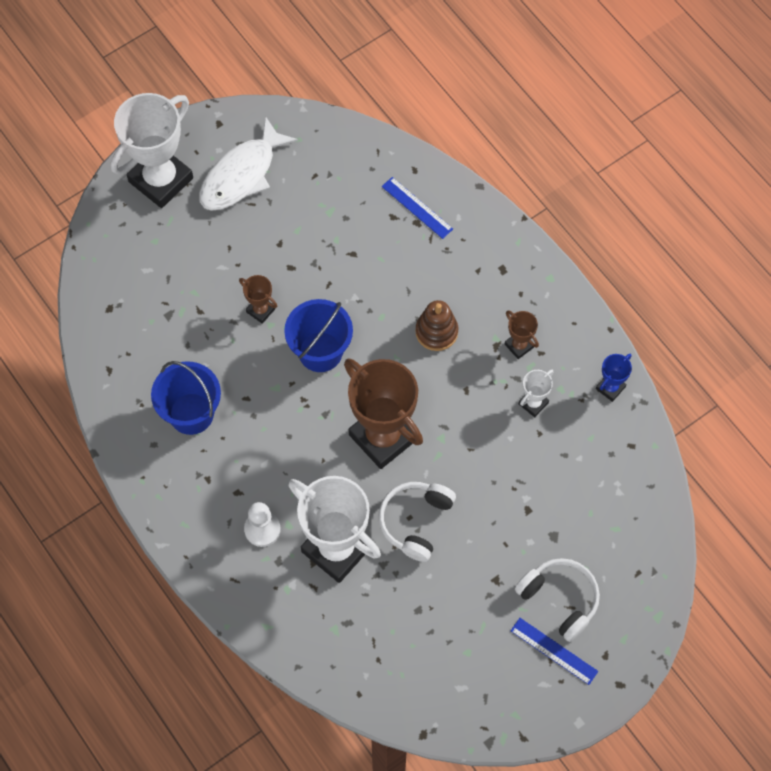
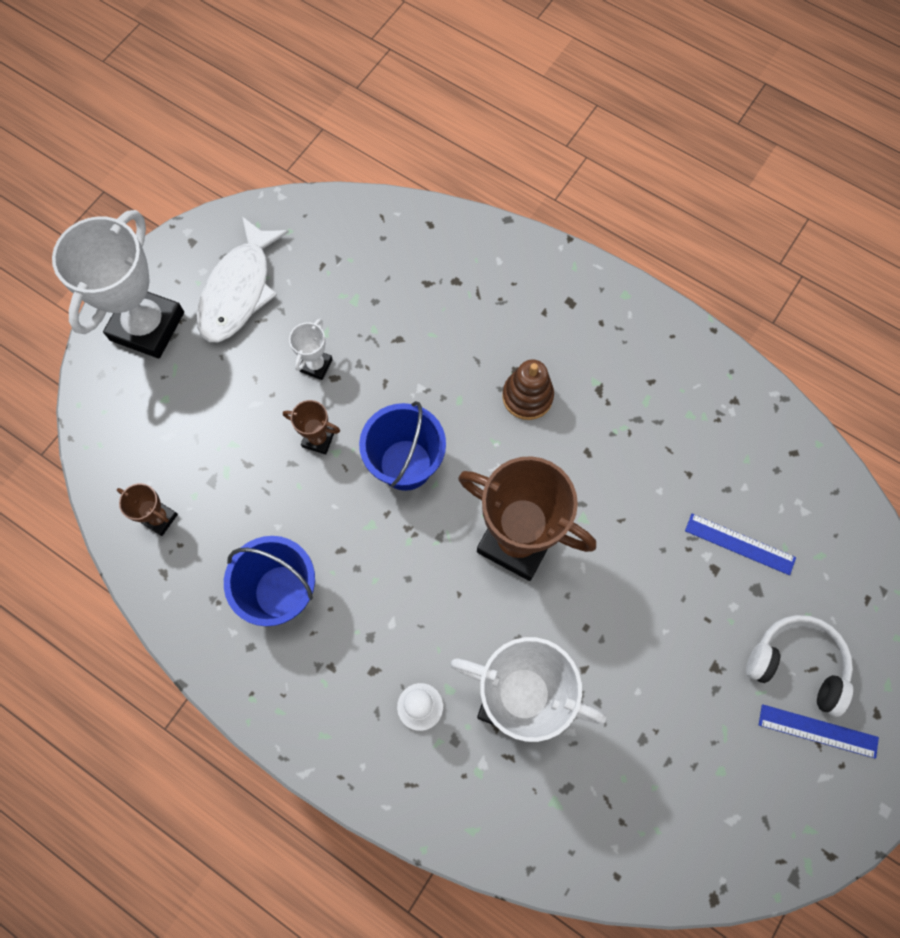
camera: 20 degrees left, 5 degrees up
white headphones [379,482,456,562] -> none
blue ruler [382,177,453,239] -> blue ruler moved to [685,514,796,575]
brown trophy [505,310,539,359] -> brown trophy moved to [117,483,178,536]
white trophy [519,370,553,417] -> white trophy moved to [289,319,333,380]
blue trophy [596,354,632,402] -> none

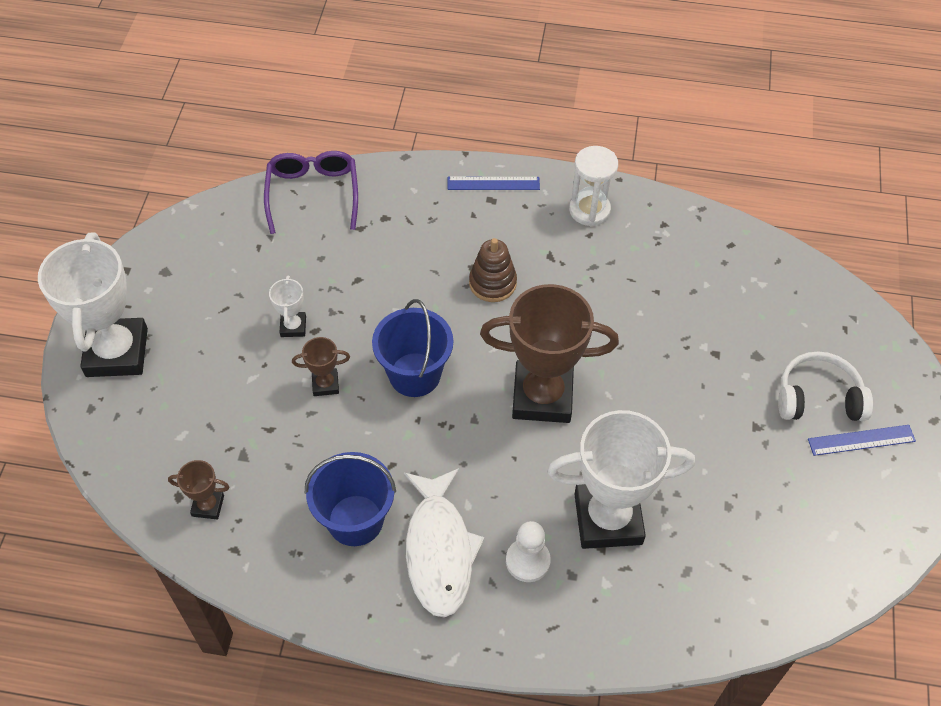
camera: 25 degrees left, 15 degrees down
white fish [197,216,289,342] -> white fish moved to [404,468,485,617]
blue ruler [685,514,796,575] -> blue ruler moved to [447,177,540,190]
none -> purple glasses [264,151,358,234]
none -> white hourglass [569,146,618,227]

